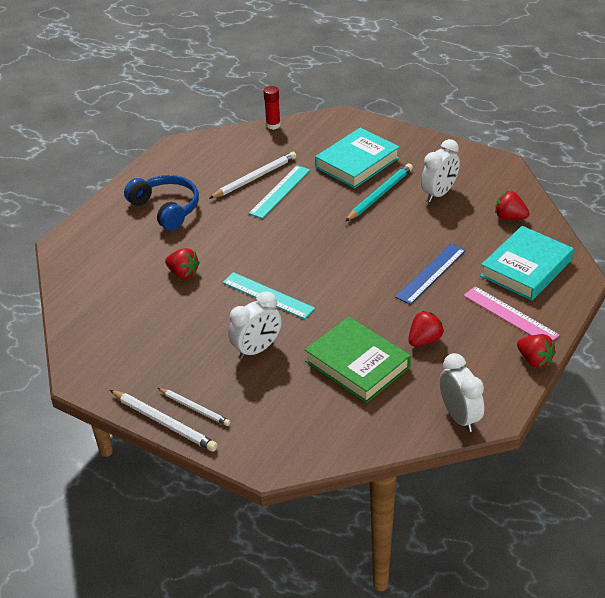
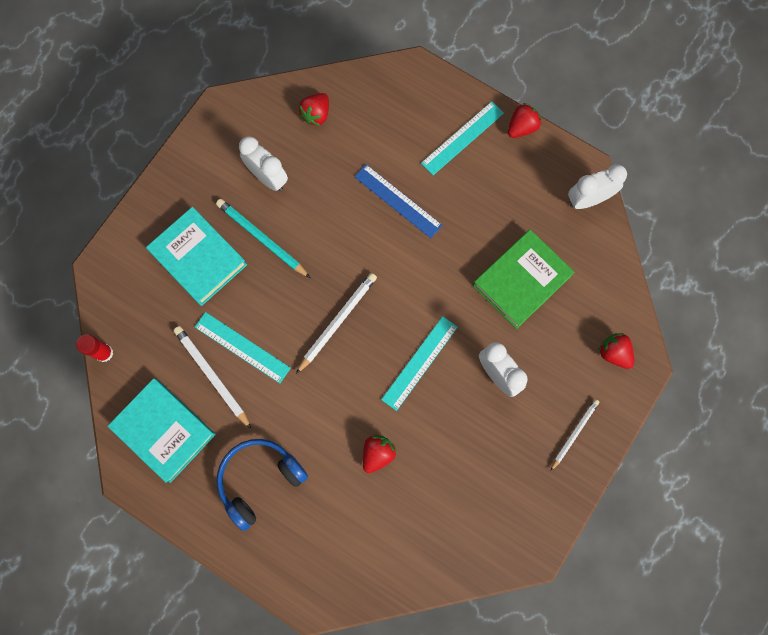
camera: 90 degrees left, 35 degrees up
white pencil [110,390,218,452] -> white pencil moved to [296,273,377,374]
red strawberry [409,311,444,346] -> red strawberry moved to [598,333,634,369]
pink ruler [464,286,560,340] -> turquoise ruler [421,101,504,175]
turquoise book [480,226,574,301] -> turquoise book moved to [108,378,215,483]

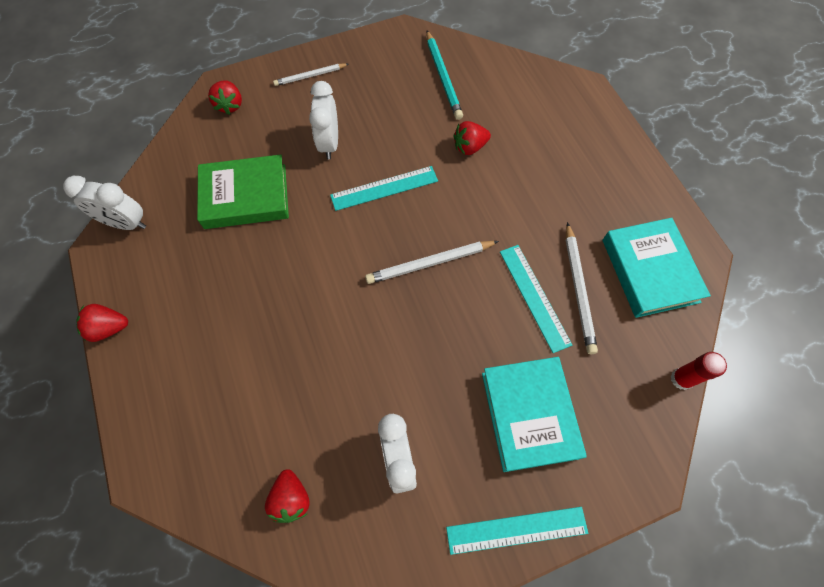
camera: 145 degrees left, 10 degrees down
turquoise pencil [216,199,310,278] -> turquoise pencil moved to [426,31,463,120]
blue headphones [217,439,308,531] -> none
red strawberry [299,93,329,126] -> red strawberry turned 105 degrees clockwise [265,469,310,523]
blue ruler [354,164,442,238] -> none
turquoise ruler [421,101,504,175] -> turquoise ruler moved to [446,507,588,555]

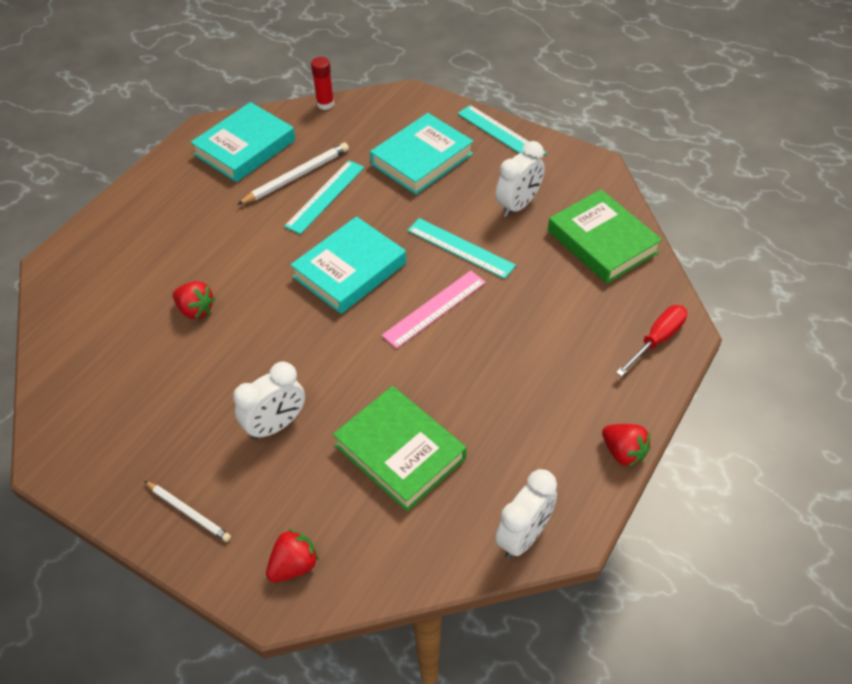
camera: 125 degrees left, 15 degrees down
white clock [63,176,146,230] -> white clock turned 60 degrees clockwise [495,469,557,558]
red strawberry [265,469,310,523] -> green book [548,189,662,284]
turquoise ruler [330,166,438,211] -> turquoise ruler moved to [407,218,516,279]
white pencil [365,241,499,284] -> turquoise book [290,216,406,314]
turquoise pencil [426,31,463,120] -> none
none -> pink ruler [382,270,486,349]
none -> red screwdriver [616,305,687,377]

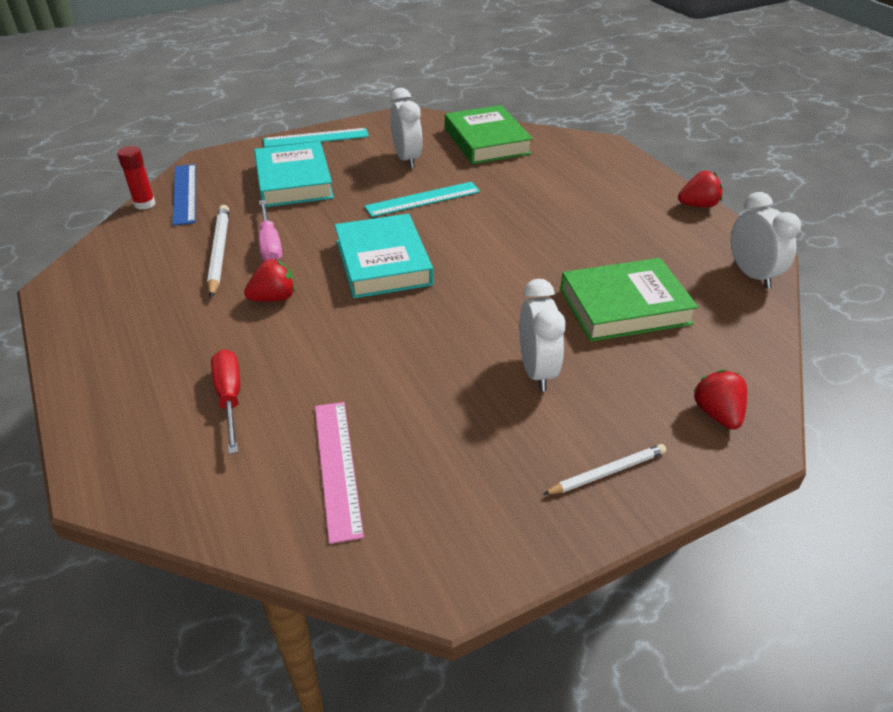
camera: 60 degrees left, 10 degrees down
red strawberry [173,281,215,319] -> red strawberry moved to [244,259,295,302]
turquoise book [191,102,295,182] -> none
turquoise ruler [284,160,365,234] -> pink screwdriver [258,200,282,261]
pink ruler [382,270,486,349] -> pink ruler moved to [315,402,364,544]
green book [548,189,662,284] -> green book turned 75 degrees clockwise [445,105,533,164]
red screwdriver [616,305,687,377] -> red screwdriver moved to [211,349,240,454]
none -> blue ruler [172,164,196,226]

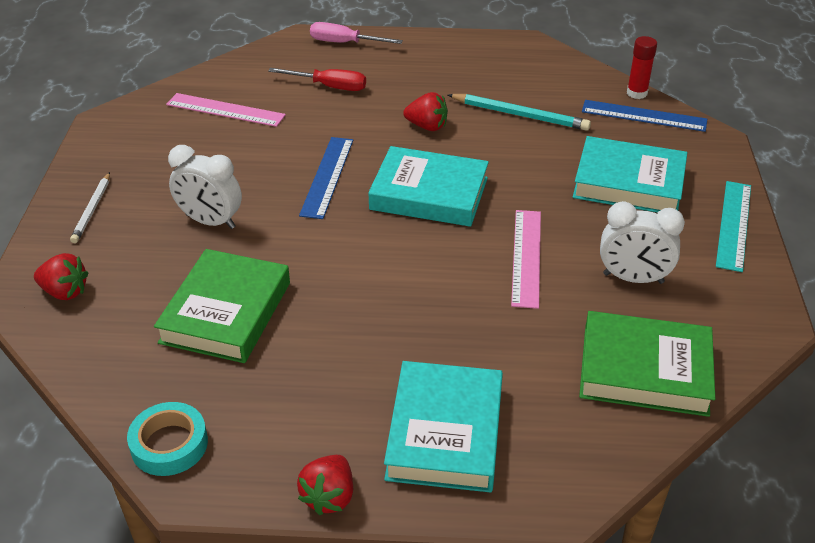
camera: 120 degrees right, 0 degrees up
white pencil [207,205,229,298] -> turquoise pencil [448,94,591,131]
red strawberry [244,259,295,302] -> red strawberry turned 75 degrees counterclockwise [403,92,448,131]
pink screwdriver [258,200,282,261] -> pink screwdriver moved to [310,22,403,44]
turquoise ruler [365,182,480,217] -> pink ruler [511,210,541,309]
white clock [731,192,801,289] -> turquoise tape [127,402,208,476]
none -> blue ruler [299,137,353,219]
none -> turquoise book [384,361,503,493]

